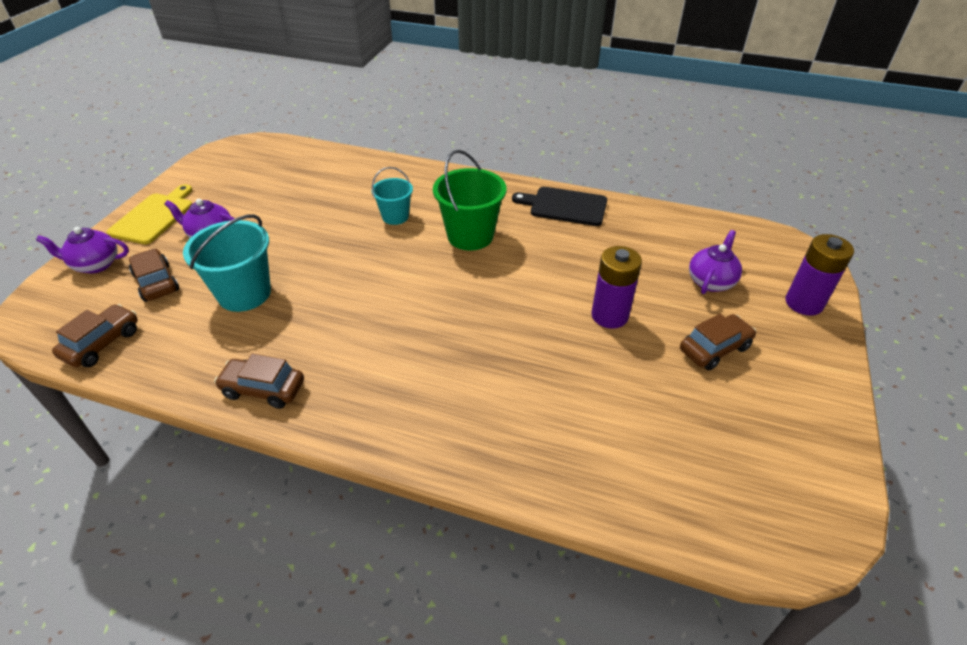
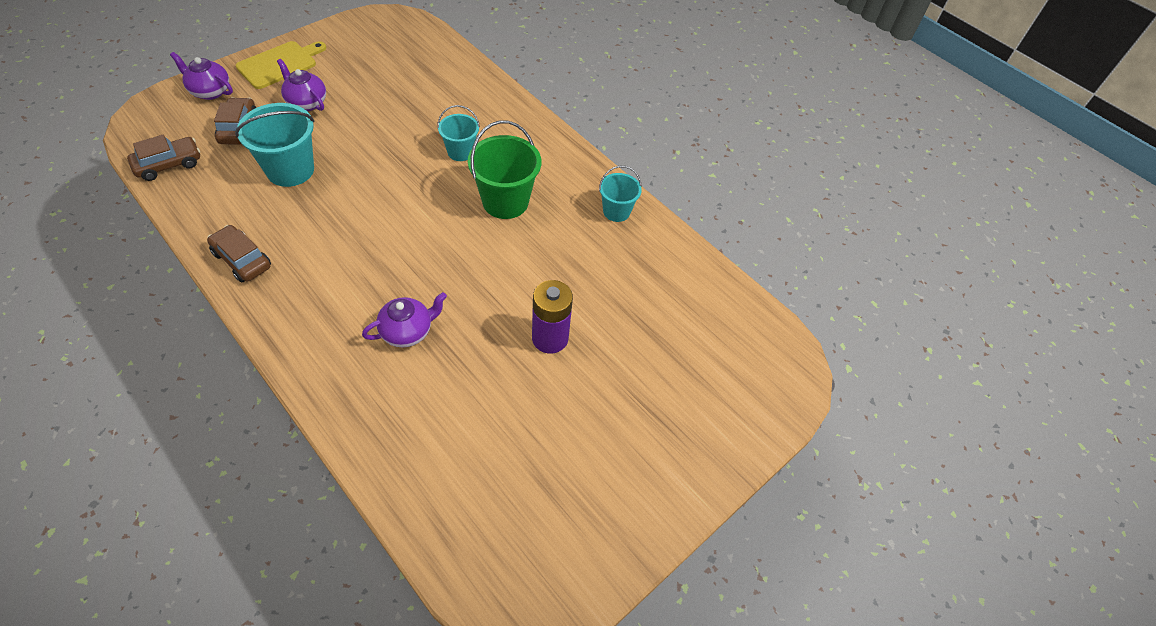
camera: 25 degrees right, 10 degrees up
black cutting board [512,187,607,226] -> turquoise bucket [599,166,642,222]
brown car [680,314,756,370] -> none
purple teapot [689,230,742,294] -> purple teapot moved to [362,292,447,347]
purple battery [786,234,854,316] -> none

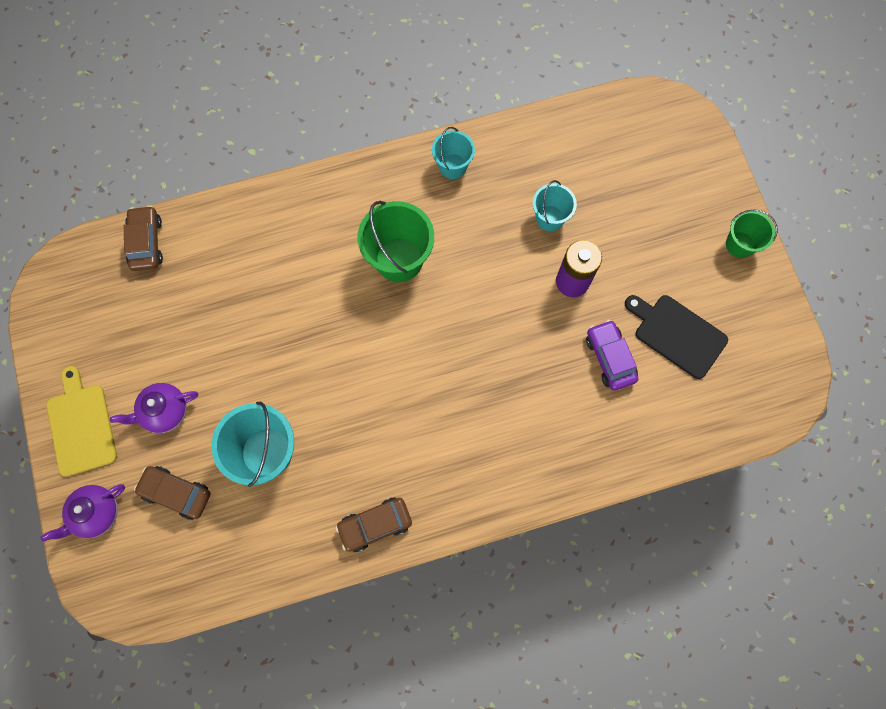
camera: 60 degrees left, 20 degrees up
brown car [127,135,200,181] -> brown car moved to [124,205,163,271]
purple teapot [362,292,447,347] -> none
turquoise bucket [437,105,480,161] -> turquoise bucket moved to [533,180,577,231]
none -> purple car [586,320,639,391]
none -> black cutting board [625,295,728,379]
none -> green bucket [726,210,778,258]

